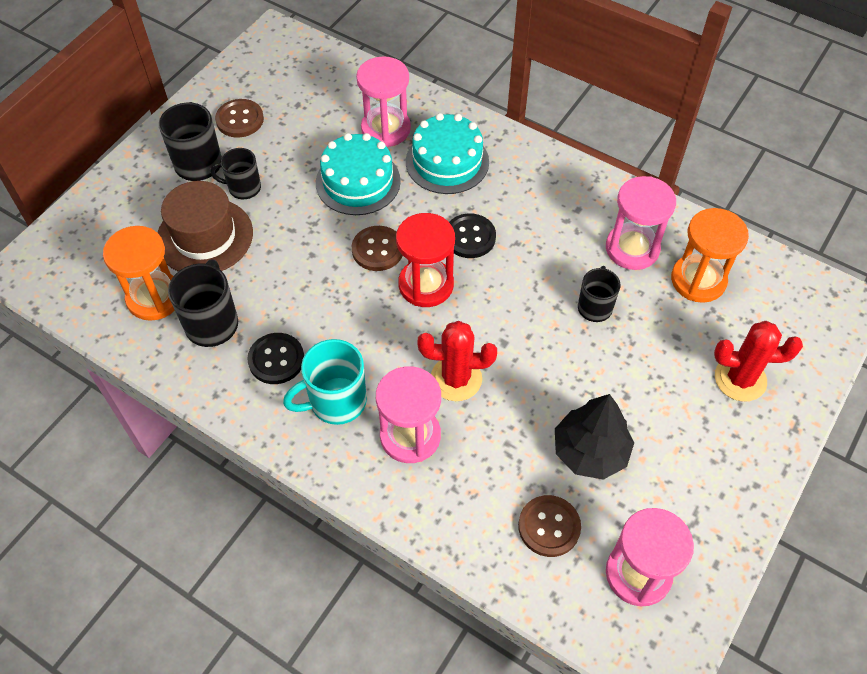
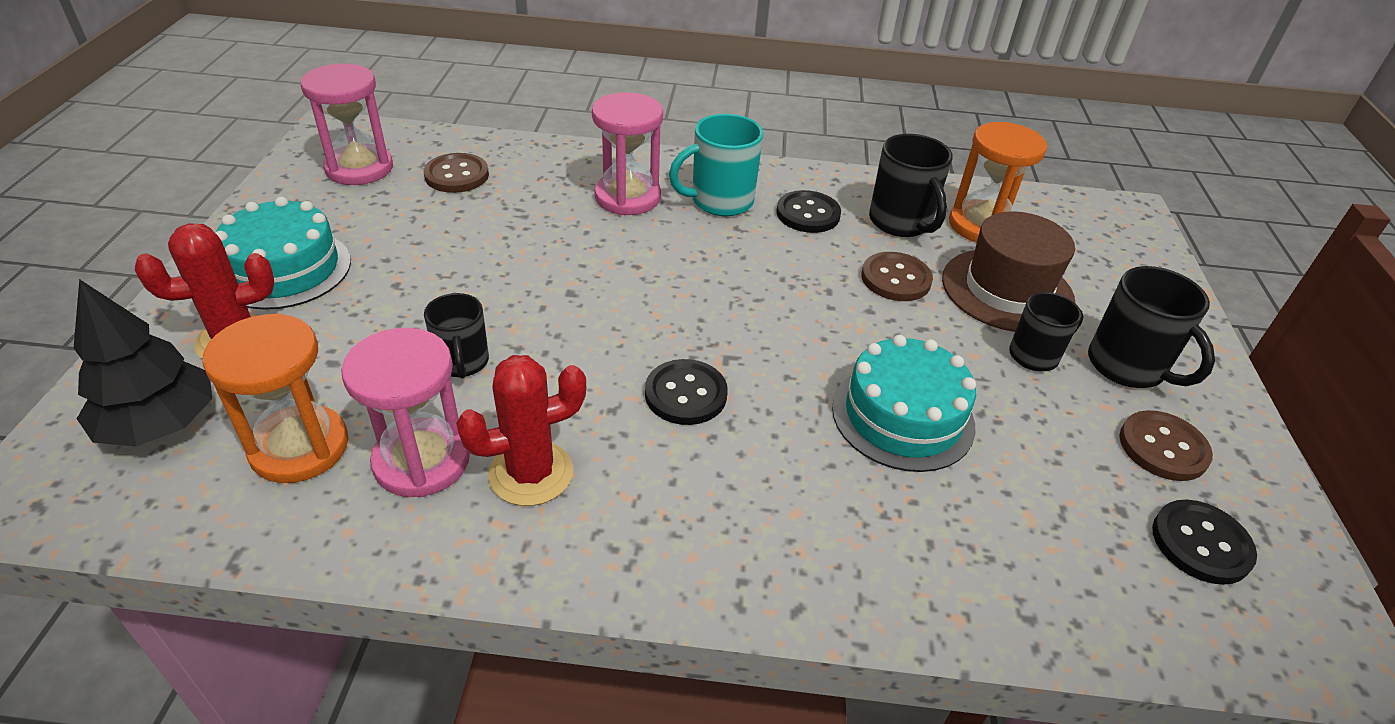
camera: 150 degrees right, 15 degrees down
turquoise mug [283,339,367,425] -> turquoise mug turned 150 degrees counterclockwise [669,114,763,216]
brown button [352,226,403,271] -> brown button moved to [861,252,933,301]
pink hourglass [356,56,411,147] -> none
red hourglass [396,213,455,307] -> none
turquoise cake [406,113,489,194] -> turquoise cake moved to [216,197,351,310]
red cactus [418,321,497,401] -> red cactus moved to [456,355,586,506]
black tree [555,394,634,480] -> black tree moved to [74,279,212,447]
none -> black button [1152,500,1257,585]

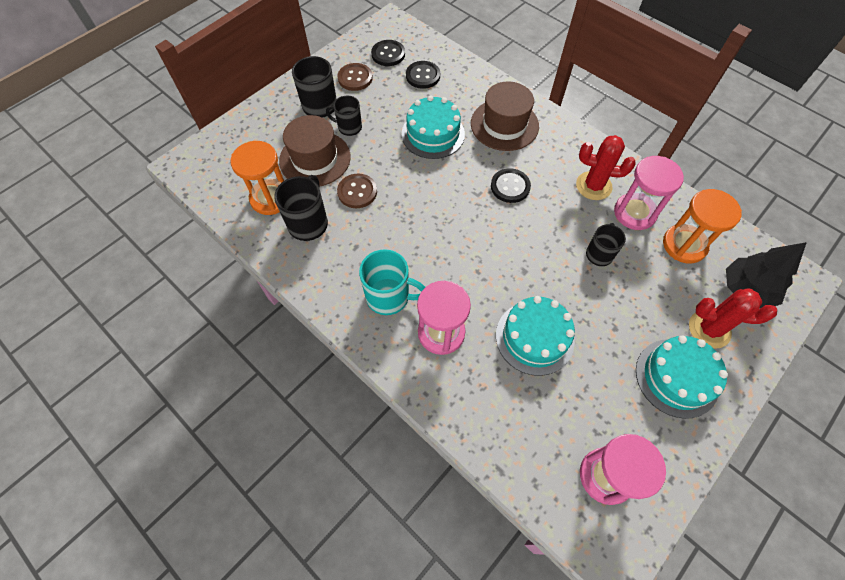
camera: 140 degrees left, 20 degrees up
brown button [424,153,489,193] -> none
black button [776,190,841,233] -> black button moved to [406,61,440,89]
none -> brown hat [471,81,539,151]
none -> turquoise cake [496,296,575,376]

